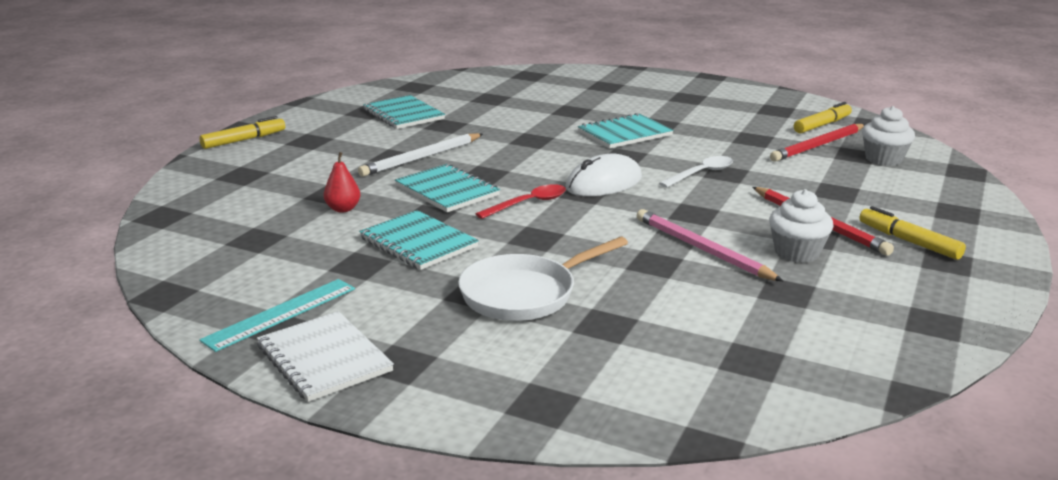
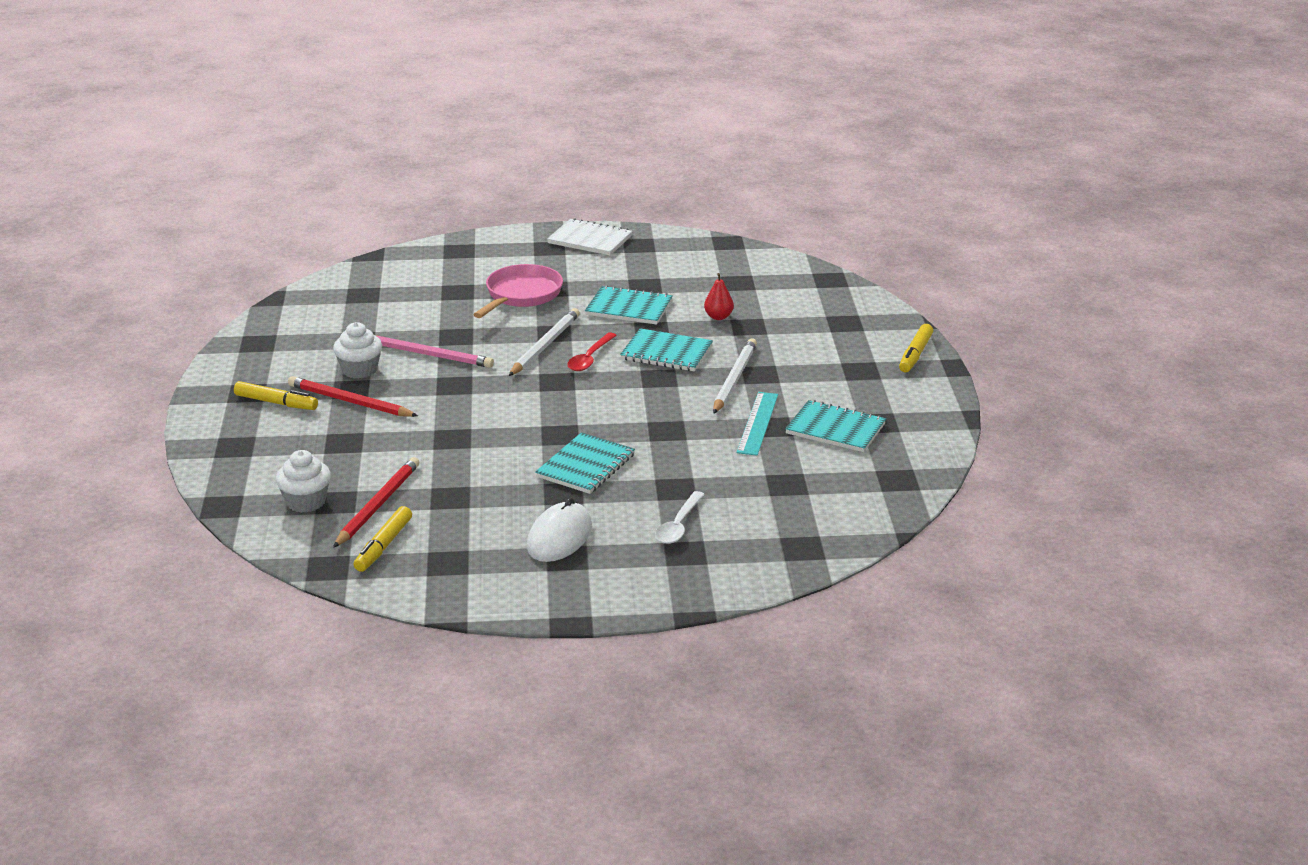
camera: 150 degrees right, 5 degrees up
turquoise ruler [199,279,355,352] -> turquoise ruler moved to [737,392,778,456]
white pan [458,237,628,321] -> pink pan [473,264,563,318]
white mouse [566,154,642,196] -> white mouse moved to [527,498,592,562]
white spoon [659,156,733,188] -> white spoon moved to [655,491,705,544]
none -> white pencil [509,308,580,376]

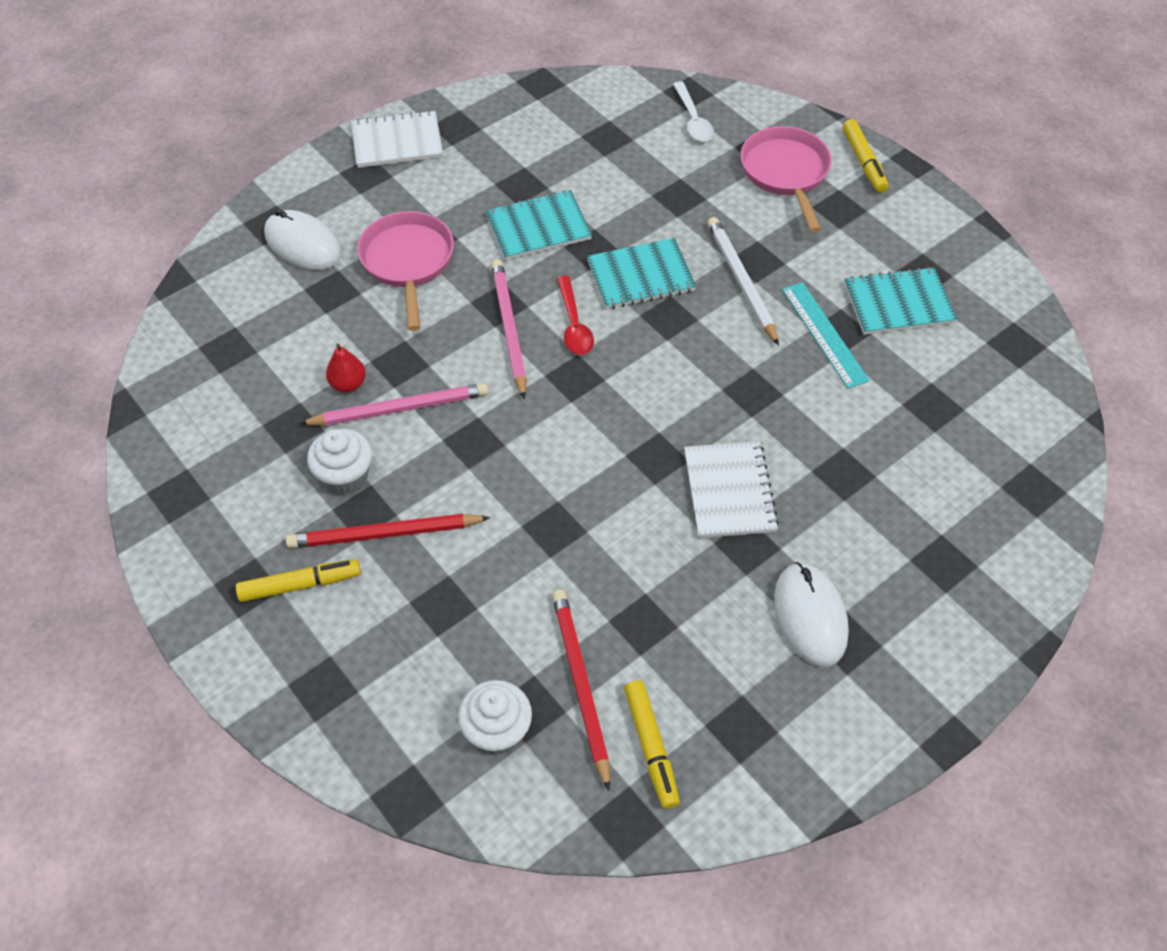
camera: 35 degrees left, 25 degrees up
white pencil [509,308,580,376] -> pink pencil [491,259,527,399]
turquoise notebook [535,432,635,494] -> white notebook [684,441,779,538]
white spoon [655,491,705,544] -> white spoon moved to [673,81,714,142]
red pear [704,273,734,320] -> red pear moved to [326,344,366,392]
none -> white mouse [264,209,342,270]
none -> pink pan [741,126,832,233]

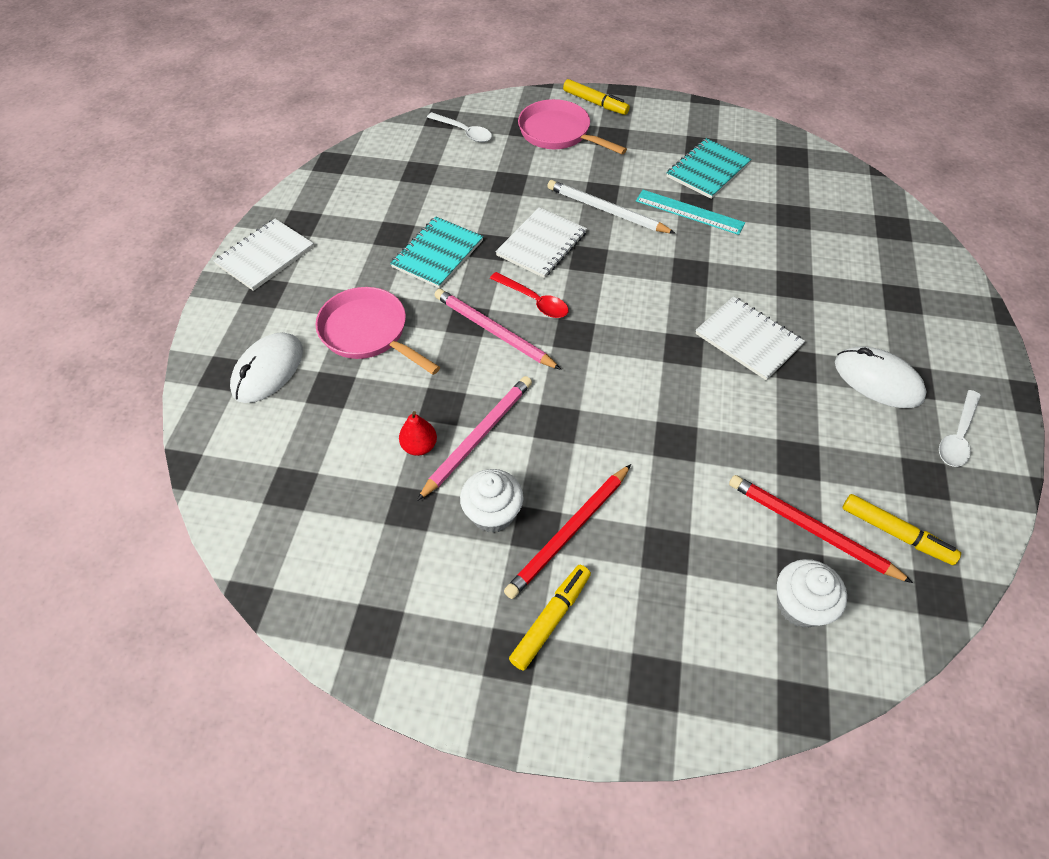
camera: 40 degrees left, 0 degrees up
white mouse [264,209,342,270] -> white mouse turned 60 degrees counterclockwise [230,332,303,403]
turquoise notebook [587,238,696,309] -> white notebook [496,207,587,278]
none -> white spoon [939,390,981,467]

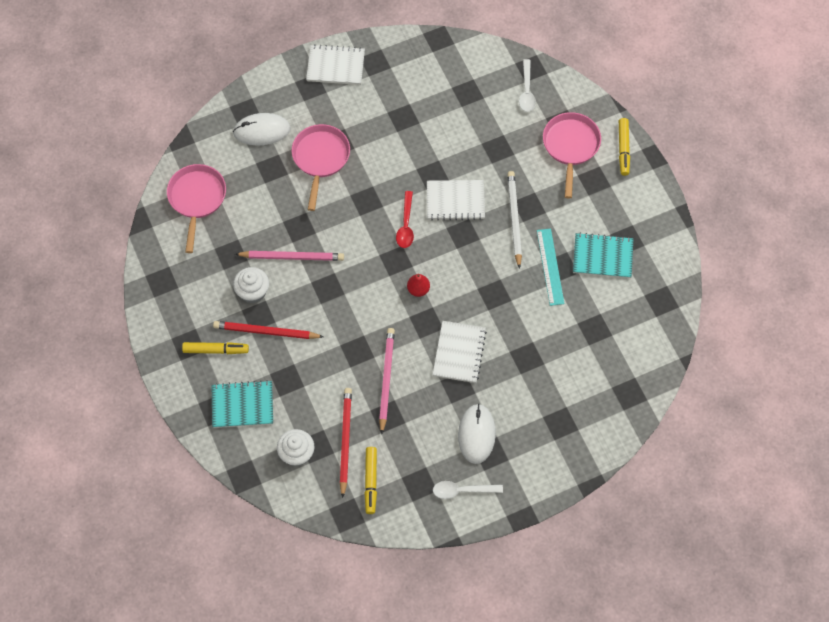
camera: 55 degrees right, 10 degrees up
turquoise notebook [390,217,483,288] -> turquoise notebook moved to [212,380,273,428]
red pear [399,411,437,456] -> red pear moved to [407,274,430,297]
pink pencil [435,289,561,370] -> pink pencil moved to [379,328,395,435]
none -> pink pan [167,164,226,253]

